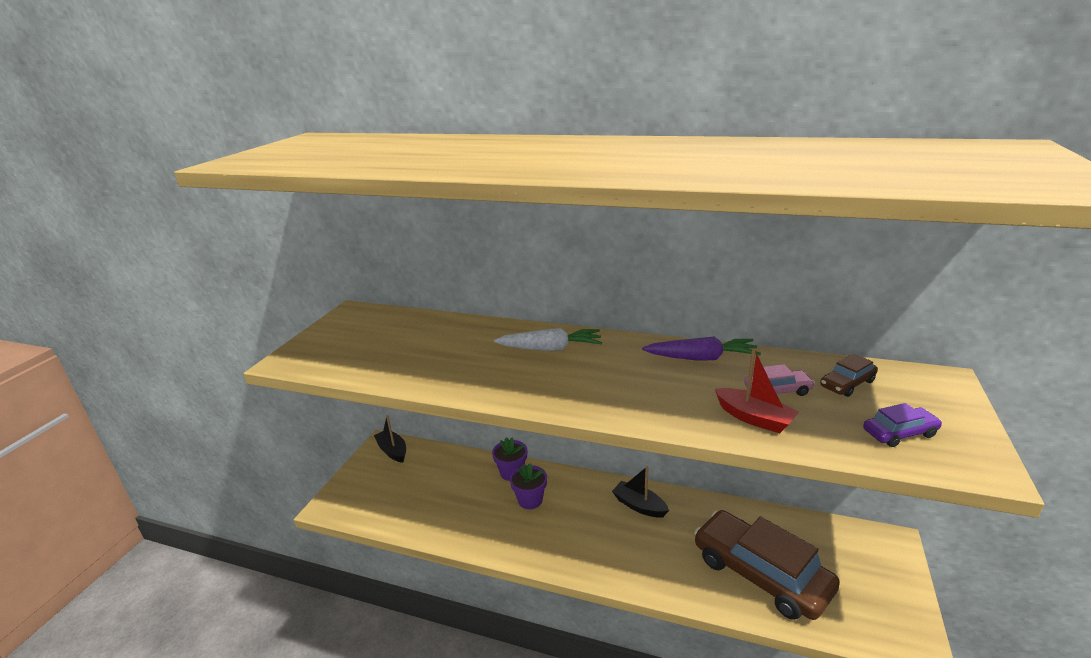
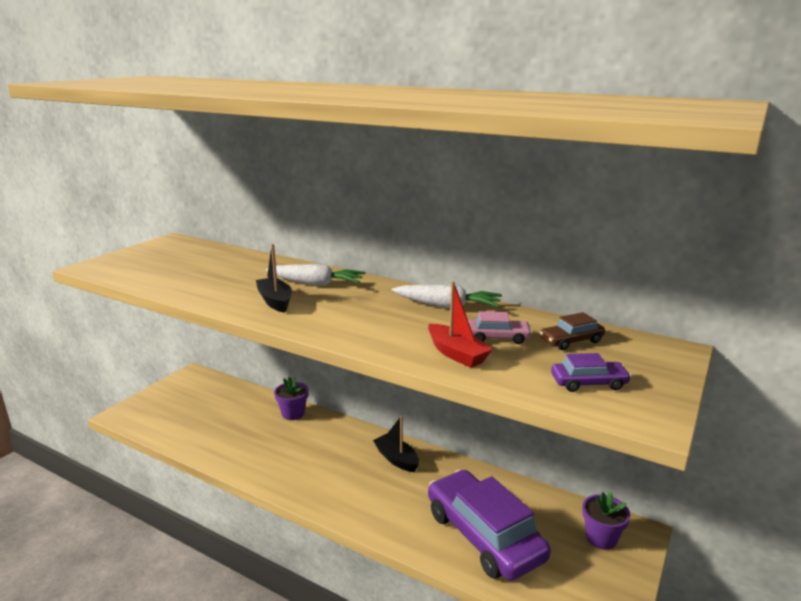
camera: 10 degrees right, 5 degrees down
black boat [374,415,406,462] -> black boat moved to [256,244,292,313]
purple flower pot [510,463,547,509] -> purple flower pot moved to [582,492,630,550]
purple carrot [642,336,761,361] -> white carrot [392,285,502,308]
brown car [694,510,840,620] -> purple car [428,470,551,581]

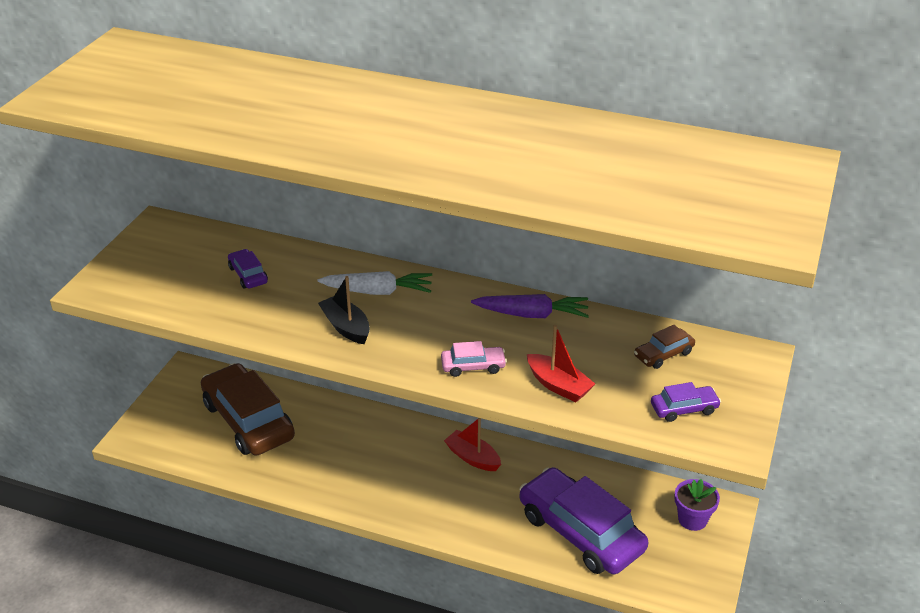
camera: 10 degrees left, 15 degrees up
purple flower pot [274,377,309,420] -> none
black boat [373,416,419,472] -> red boat [444,418,501,471]
white carrot [392,285,502,308] -> purple carrot [471,294,589,318]
pink car [468,311,532,344] -> pink car moved to [441,341,507,377]
none -> brown car [201,363,295,456]
none -> purple car [228,249,268,289]

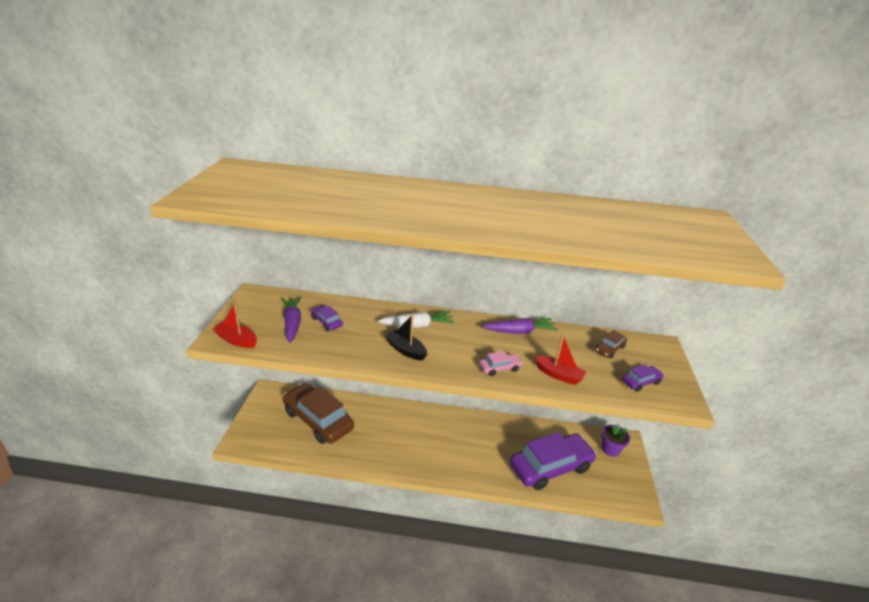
camera: 15 degrees left, 5 degrees down
red boat [444,418,501,471] -> red boat moved to [213,303,257,348]
purple car [519,467,648,574] -> purple car turned 120 degrees clockwise [510,432,597,490]
none -> purple carrot [281,297,302,343]

